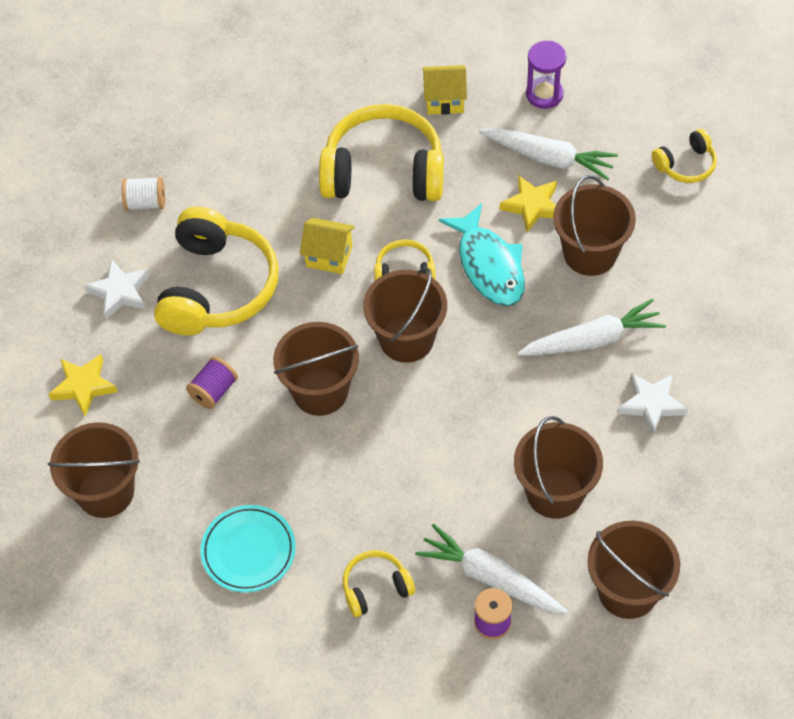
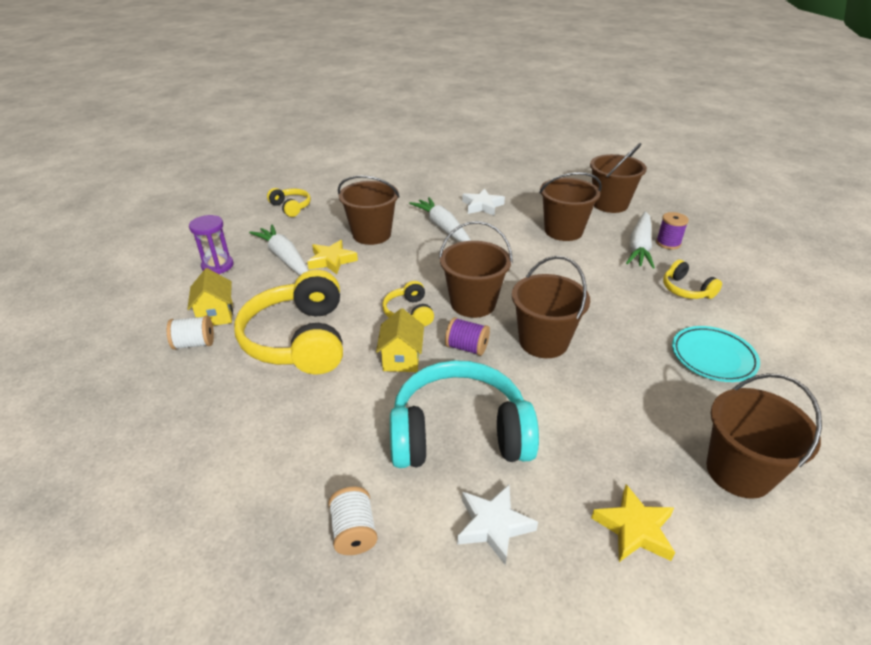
camera: 105 degrees left, 20 degrees down
yellow headphones [154,207,279,335] -> turquoise headphones [390,360,539,468]
purple spool [186,356,238,409] -> purple spool moved to [445,317,490,356]
turquoise fish [439,203,525,306] -> none
white carrot [478,128,618,180] -> white carrot turned 45 degrees counterclockwise [249,224,309,275]
none -> white spool [167,316,214,350]

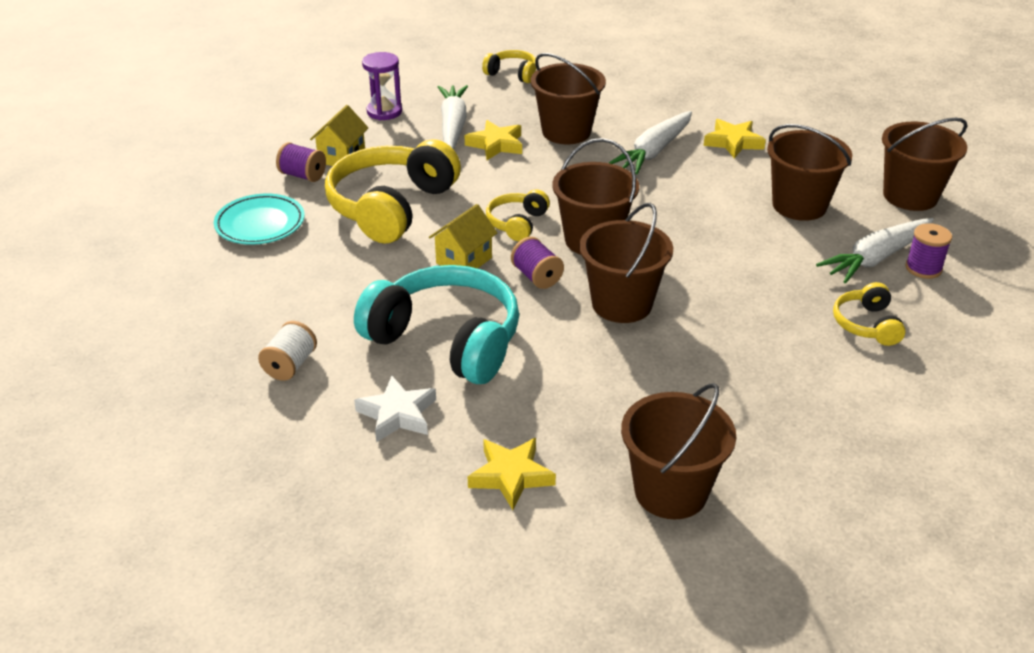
camera: 35 degrees right, 0 degrees up
white spool [167,316,214,350] -> purple spool [276,142,326,182]
yellow headphones [267,188,311,217] -> yellow headphones turned 60 degrees counterclockwise [482,50,537,83]
white carrot [409,197,471,242] -> white carrot turned 150 degrees counterclockwise [609,111,692,174]
white star [462,189,505,216] -> yellow star [704,119,766,159]
turquoise plate [672,326,760,382] -> turquoise plate moved to [214,194,305,245]

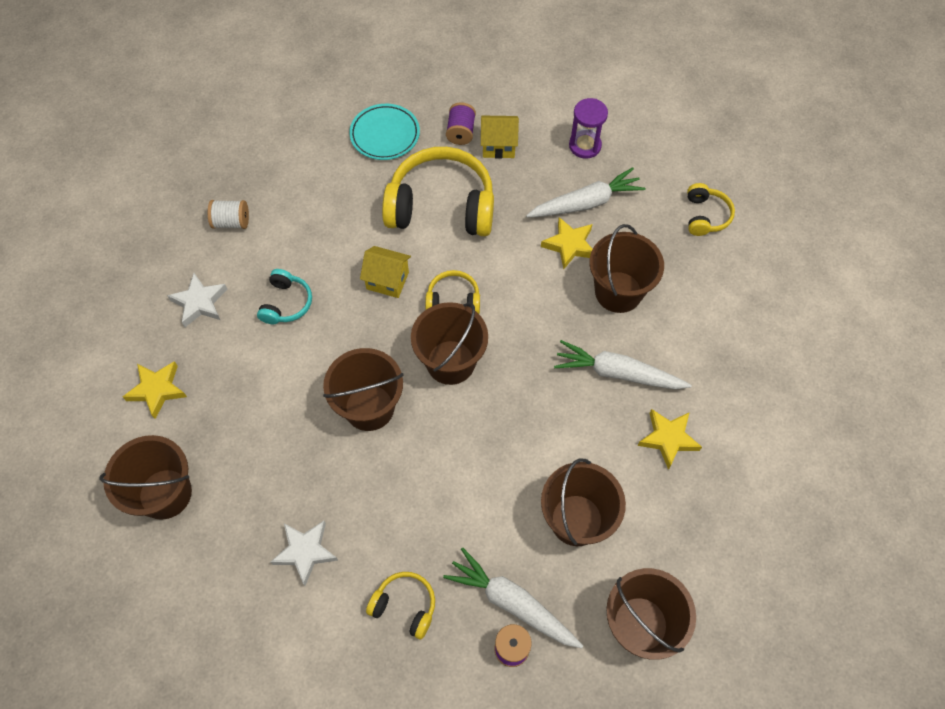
camera: 70 degrees right, 25 degrees up
turquoise headphones [354,265,519,384] -> turquoise headphones [257,269,312,324], size x0.48
purple spool [511,237,564,289] -> none
yellow headphones [833,282,906,346] -> yellow headphones turned 45 degrees clockwise [366,572,435,640]
none -> white star [271,521,338,586]

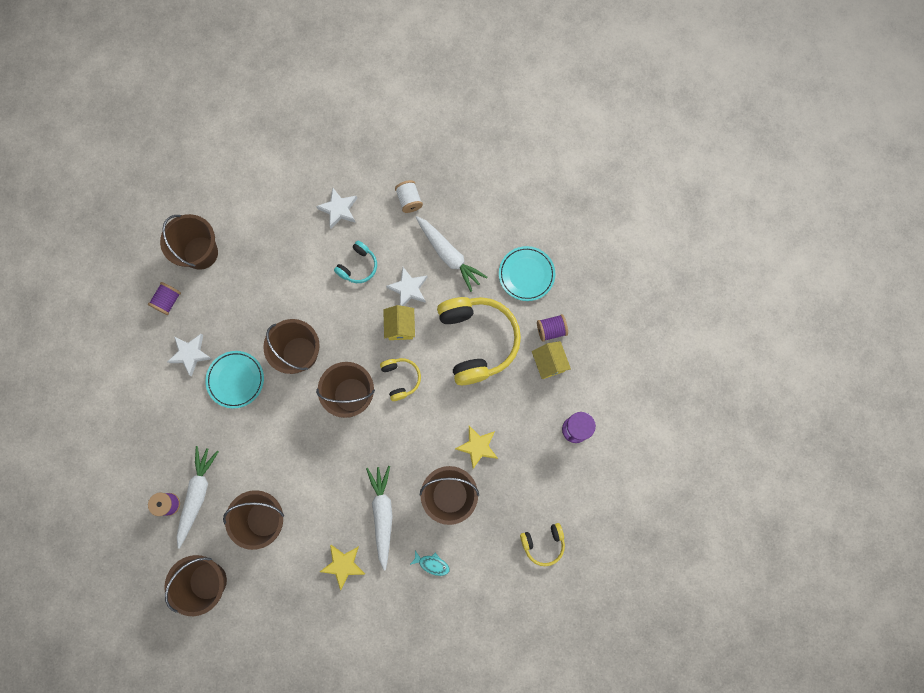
camera: 70 degrees right, 15 degrees up
yellow star [123,361,187,419] -> none
turquoise headphones [257,269,312,324] -> turquoise headphones turned 45 degrees counterclockwise [334,241,377,283]
yellow headphones [366,572,435,640] -> none
white carrot [526,167,646,218] -> white carrot moved to [416,216,487,292]
none -> purple spool [148,282,181,315]
none -> turquoise plate [206,351,264,409]
none -> white star [386,267,427,306]
none -> turquoise fish [410,551,450,576]

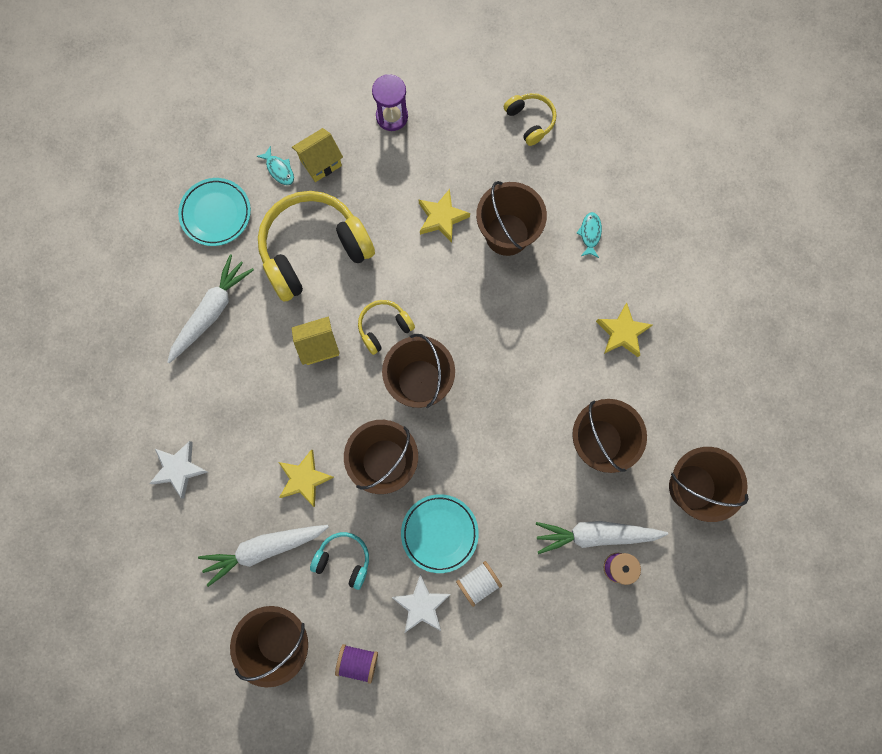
camera: 105 degrees left, 0 degrees up
turquoise headphones [334,241,377,283] -> turquoise headphones moved to [310,532,369,590]
white carrot [366,466,393,571] -> white carrot moved to [198,525,329,587]
white star [386,267,427,306] -> none
white spool [395,180,423,213] -> white spool moved to [456,561,502,607]
purple spool [537,314,568,342] -> turquoise fish [256,146,294,185]
none -> yellow star [279,449,334,507]

